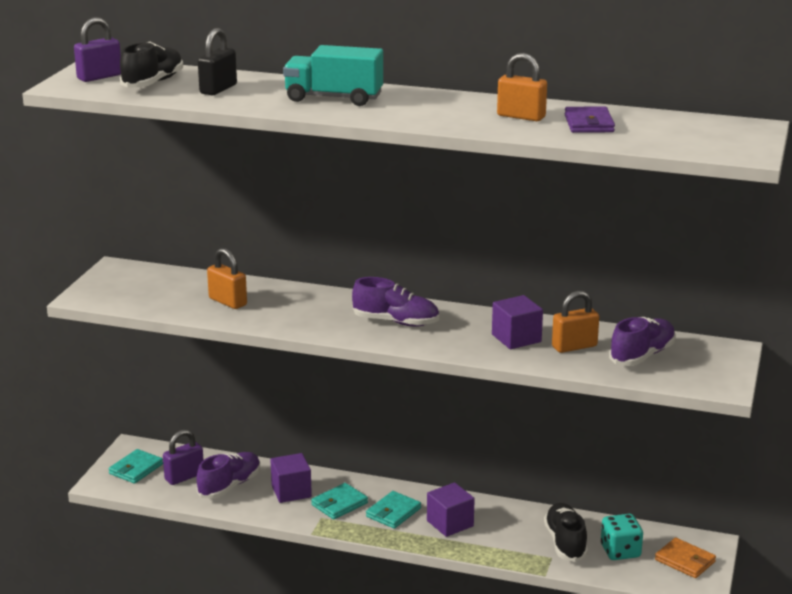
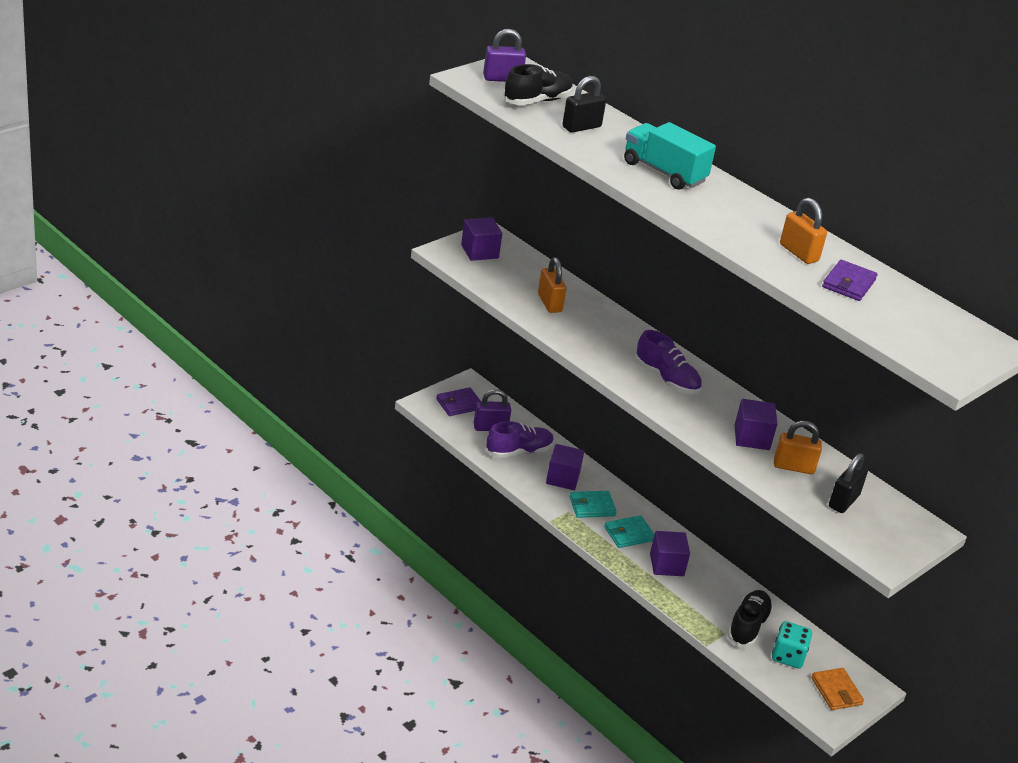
camera: 25 degrees right, 10 degrees up
turquoise wallet [109,449,163,484] -> purple wallet [436,387,481,416]
purple shoe [609,317,676,366] -> black padlock [829,453,868,513]
none -> purple cube [461,217,502,261]

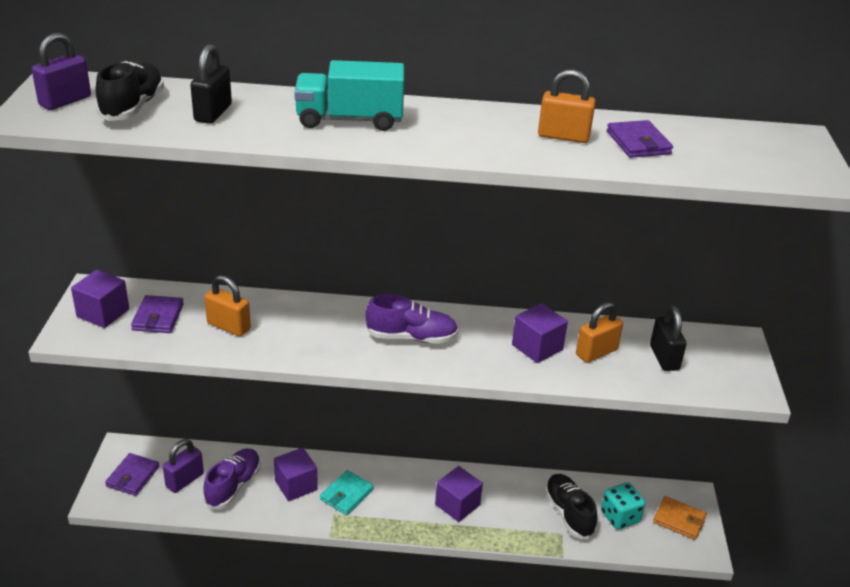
camera: 40 degrees left, 0 degrees up
turquoise wallet [604,515,654,548] -> none
none -> purple wallet [131,295,184,333]

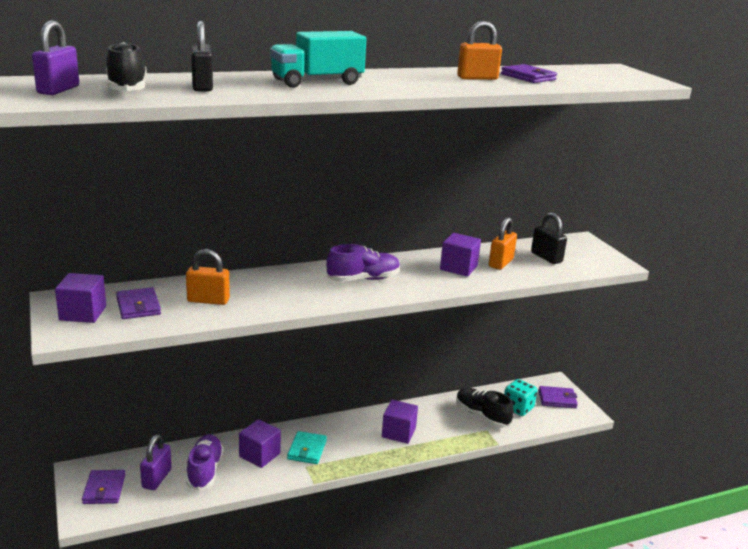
camera: 25 degrees left, 10 degrees down
orange wallet [653,496,706,540] -> purple wallet [539,386,578,408]

